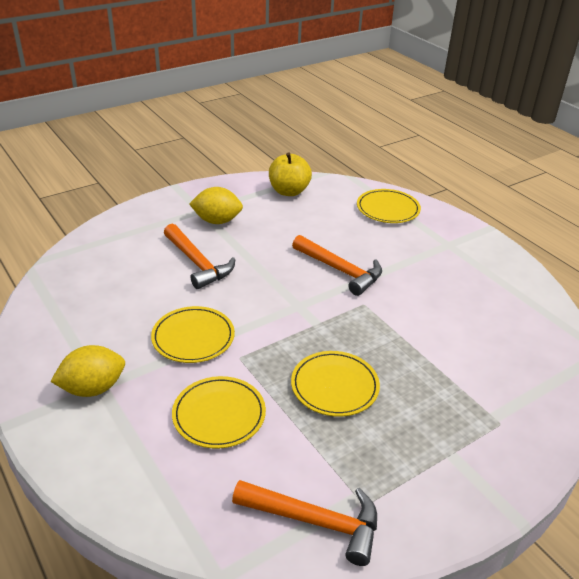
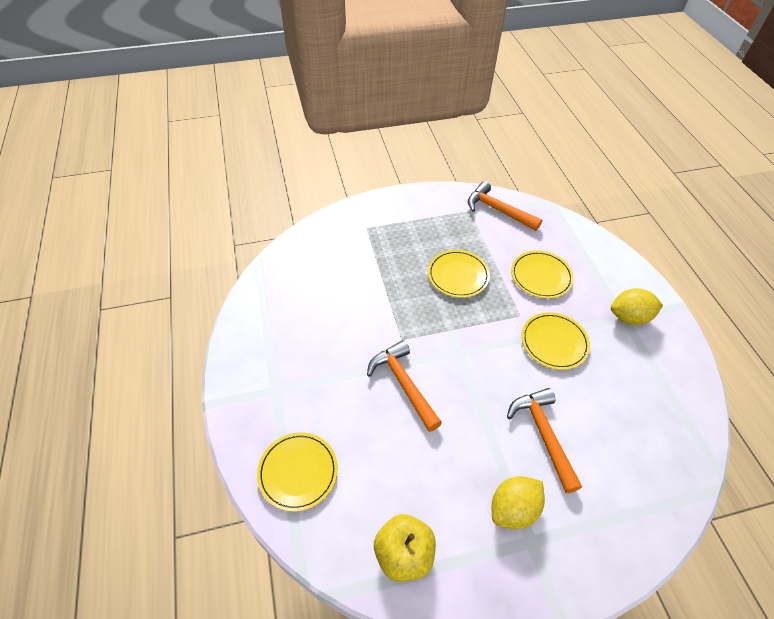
camera: 160 degrees left, 15 degrees up
yellow lemon [189,187,243,224] -> yellow lemon turned 60 degrees counterclockwise [492,476,545,529]

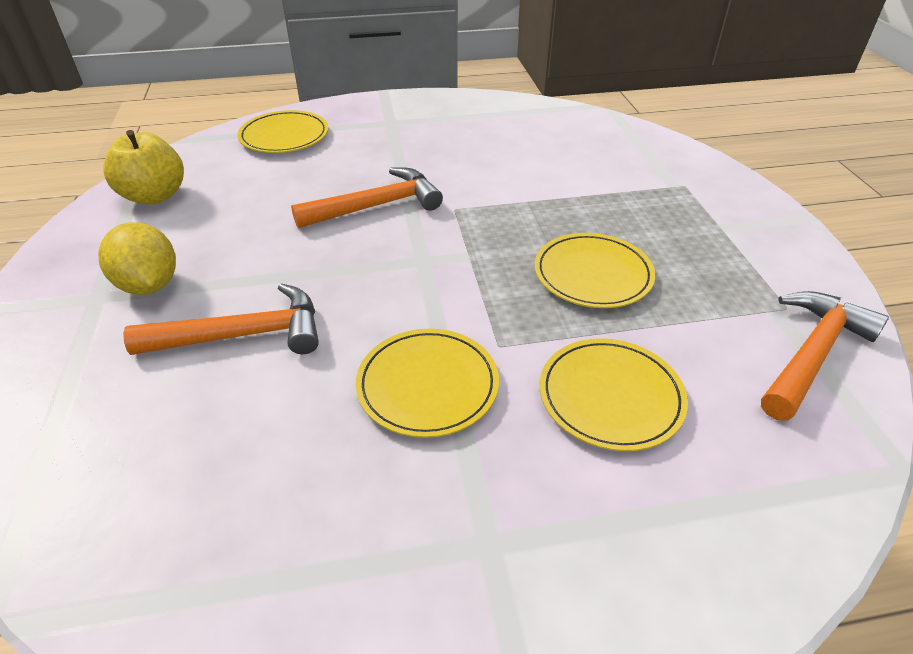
camera: 95 degrees right, 10 degrees down
yellow lemon [611,288,663,325] -> none

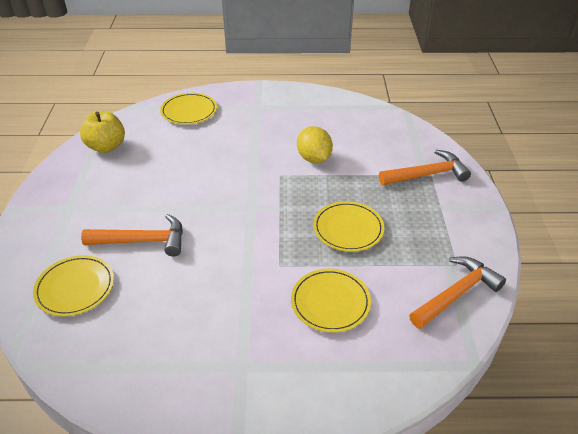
camera: 10 degrees right, 0 degrees up
yellow lemon [98,222,176,295] -> yellow lemon moved to [297,126,333,163]
orange hammer [291,167,443,228] -> orange hammer moved to [379,150,471,185]
yellow plate [355,329,499,438] -> yellow plate moved to [33,255,114,316]

